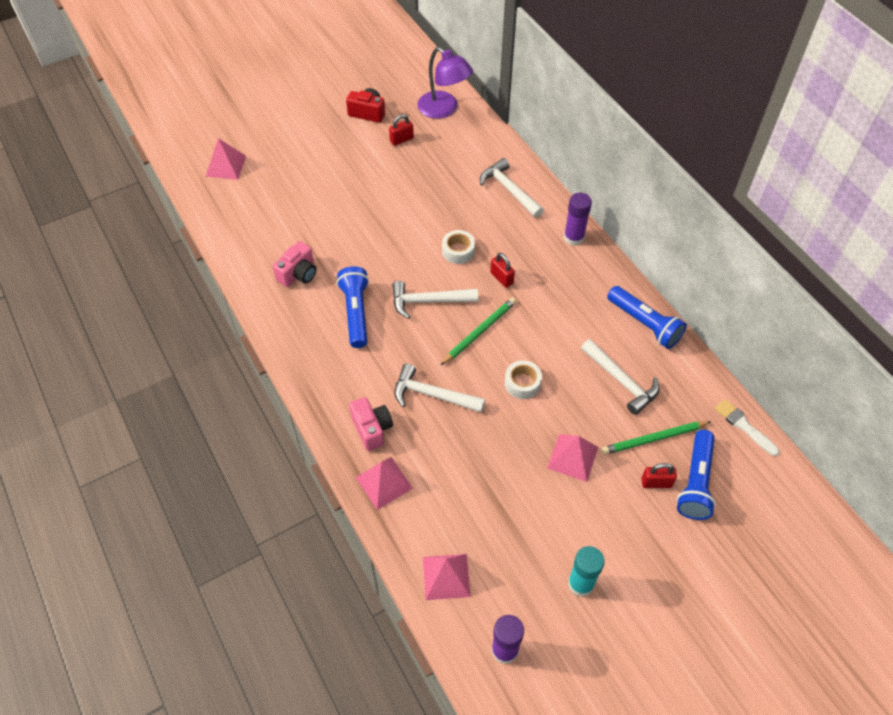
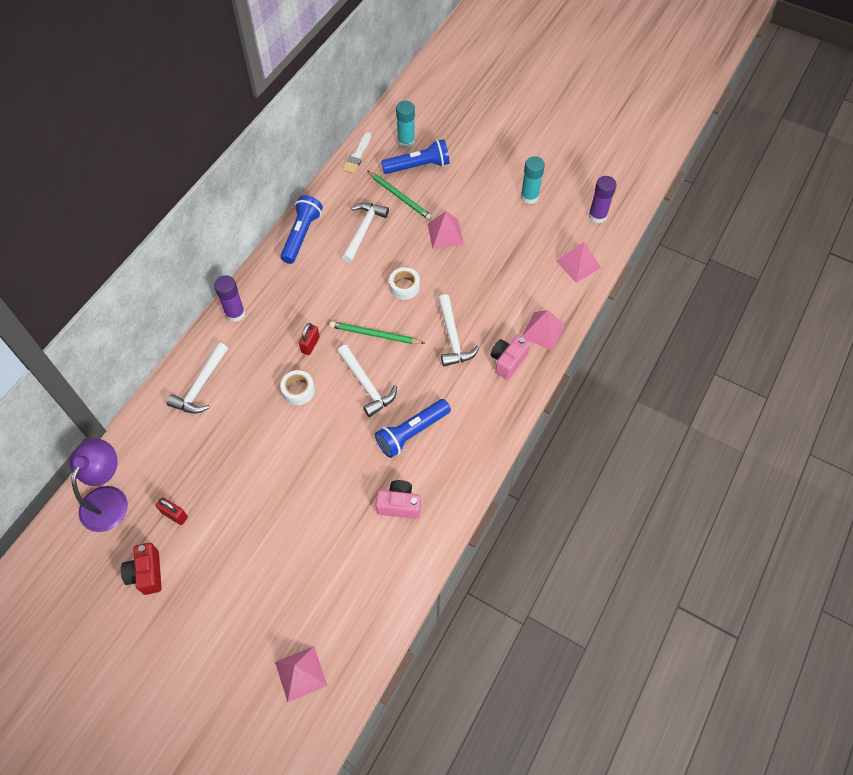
camera: 120 degrees left, 5 degrees up
red padlock [641,463,677,488] -> none
none -> turquoise glue stick [396,101,415,148]

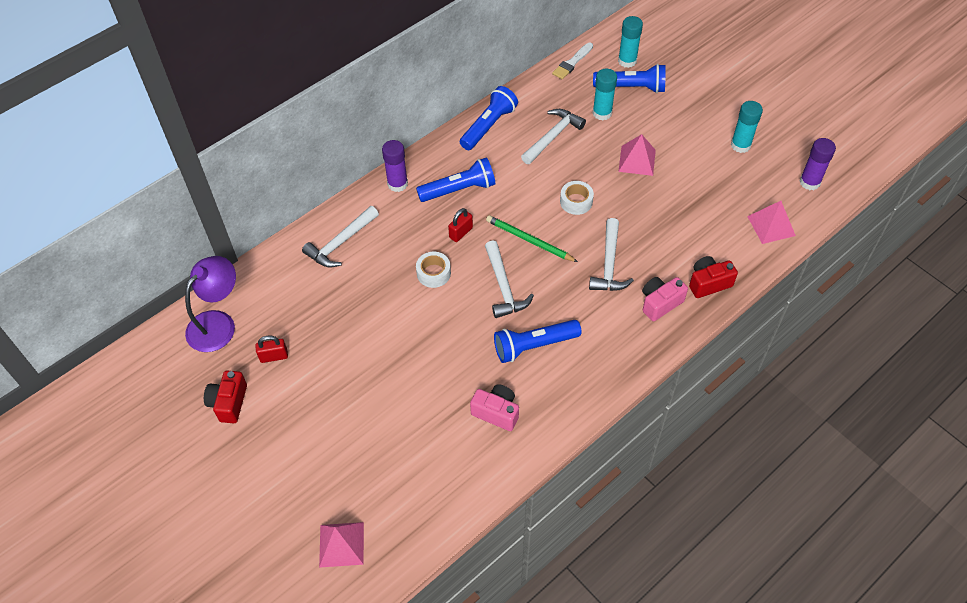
camera: 20 degrees right, 5 degrees down
red padlock [156,497,188,525] -> red padlock turned 60 degrees counterclockwise [255,335,288,363]
green pencil [367,171,432,220] -> turquoise glue stick [592,68,617,121]
pink pyramid [521,310,565,350] -> red camera [689,256,738,298]
none -> blue flashlight [416,158,495,202]

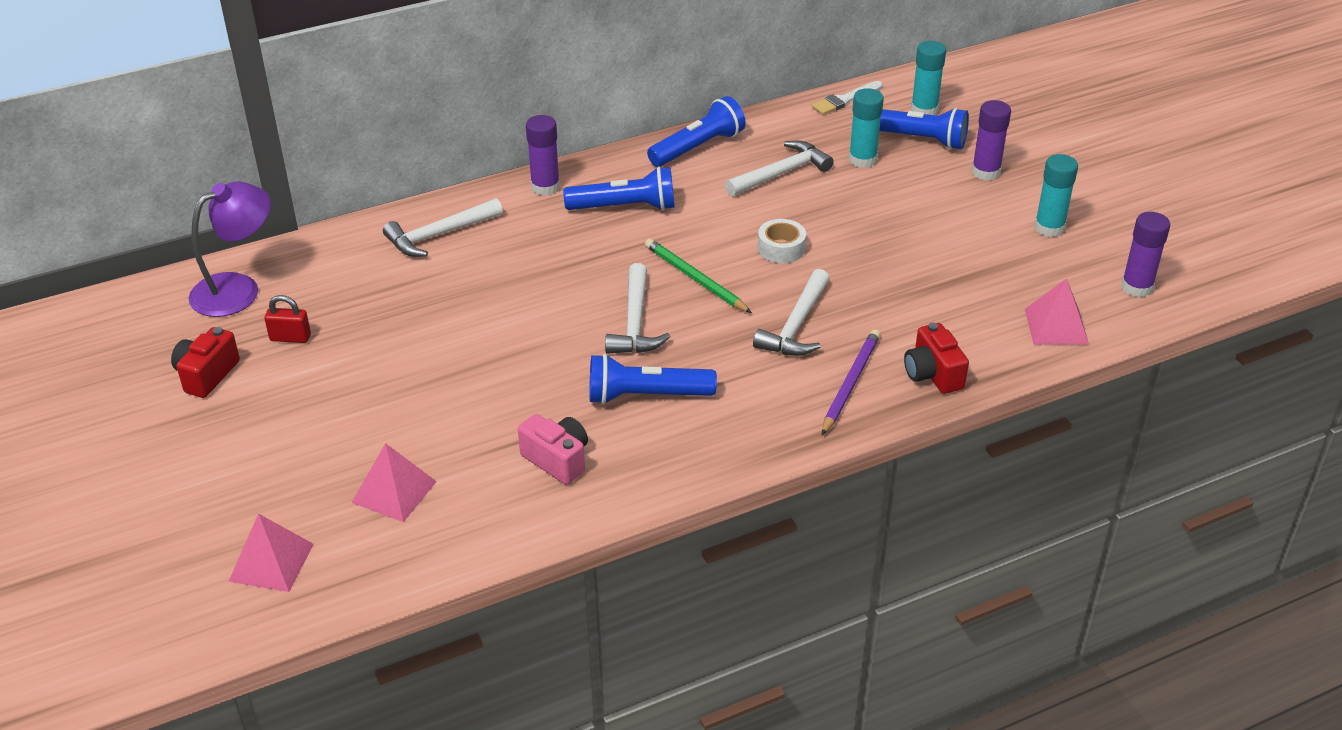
camera: 15 degrees right, 15 degrees down
white tape [416,252,451,288] -> none
red padlock [448,208,473,242] -> none
pink pyramid [618,134,656,176] -> pink pyramid moved to [351,443,437,522]
pink camera [642,277,688,321] -> purple pencil [822,329,880,435]
red camera [689,256,738,298] -> red camera turned 105 degrees counterclockwise [904,322,969,394]
none -> purple glue stick [972,100,1011,180]

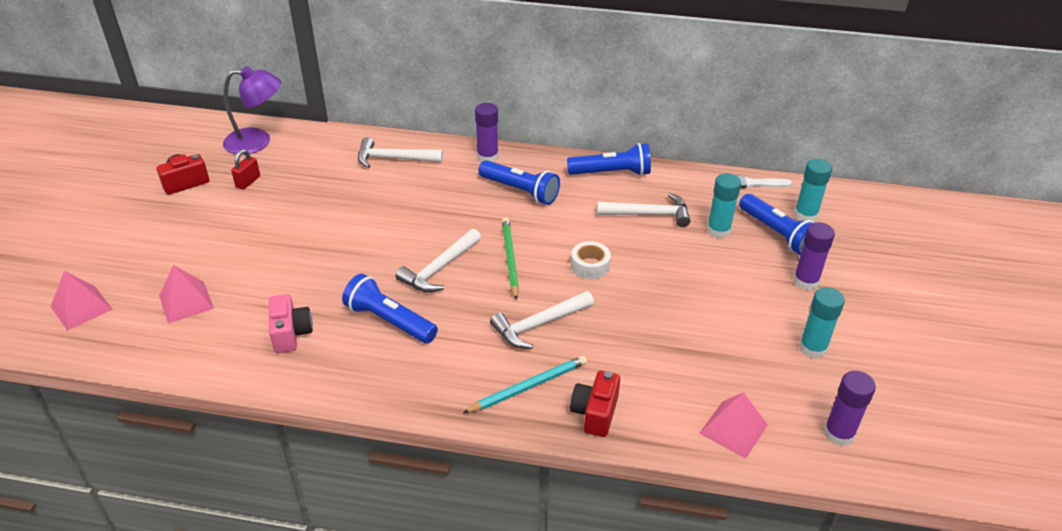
camera: 35 degrees right, 0 degrees up
red padlock [264,295,311,343] -> red padlock turned 75 degrees clockwise [231,149,260,190]
purple pencil [822,329,880,435] -> turquoise pencil [463,356,587,413]

